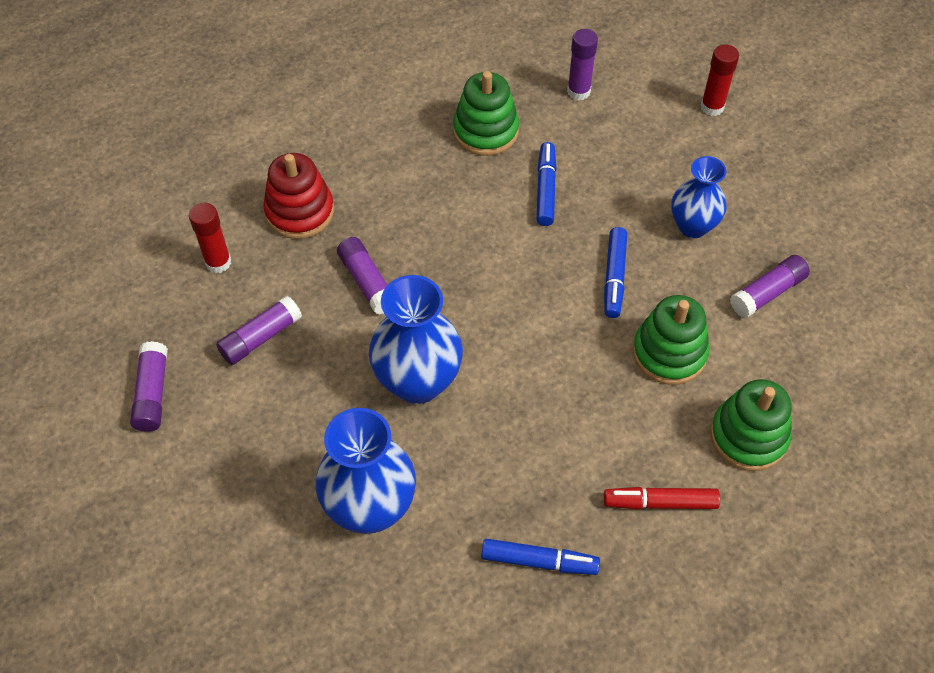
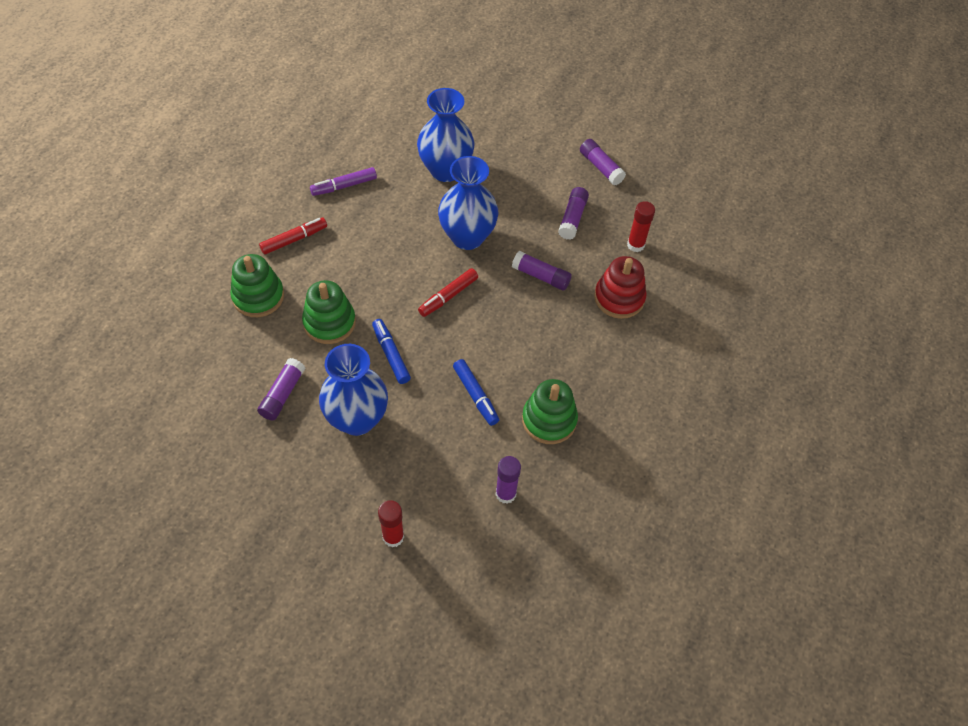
camera: 145 degrees right, 0 degrees up
blue marker [481,539,600,575] -> purple marker [310,167,377,196]
blue vase [671,156,727,238] -> blue vase [319,344,388,436], size x1.55
none -> red marker [418,268,478,317]

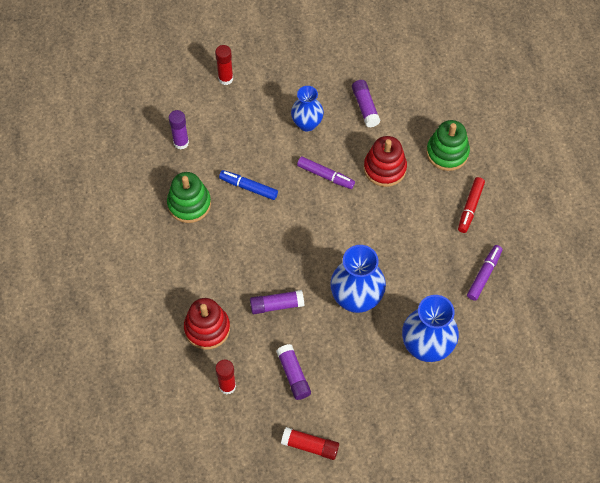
camera: 145 degrees right, 5 degrees up
green stacking toy [302,280,356,344] -> red stacking toy [364,136,407,187]
blue vase [319,344,388,436] -> blue vase [291,86,324,132], size x0.64
blue marker [372,319,411,384] -> purple marker [297,157,355,189]
red marker [418,268,478,317] -> none
purple glue stick [580,139,626,185] -> red glue stick [281,427,339,460]

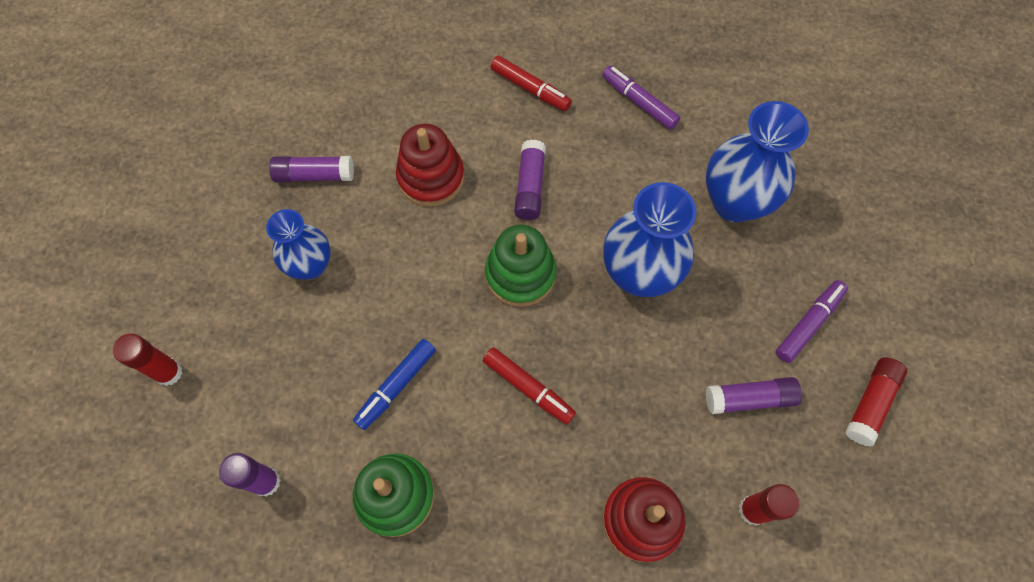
camera: 75 degrees left, 5 degrees up
purple glue stick [250,290,304,314] -> purple glue stick moved to [514,140,546,220]
purple marker [297,157,355,189] -> purple marker moved to [775,280,848,363]
green stacking toy [426,120,470,171] -> green stacking toy moved to [485,225,557,307]
none -> red marker [483,347,576,424]

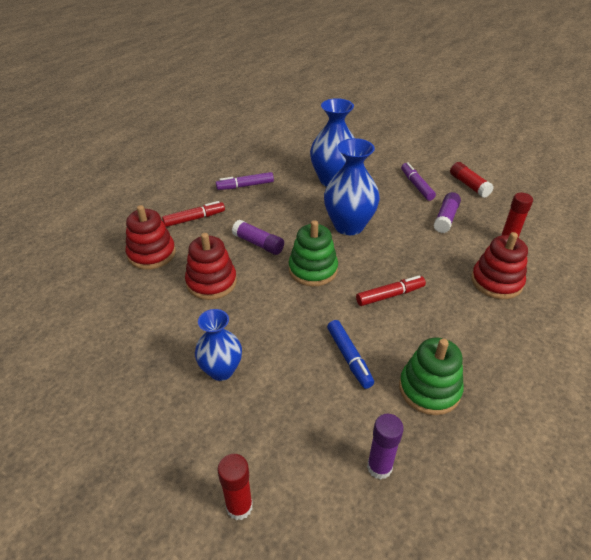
camera: 60 degrees left, 25 degrees down
purple glue stick [269,156,354,182] -> none
none -> red stacking toy [126,205,176,270]

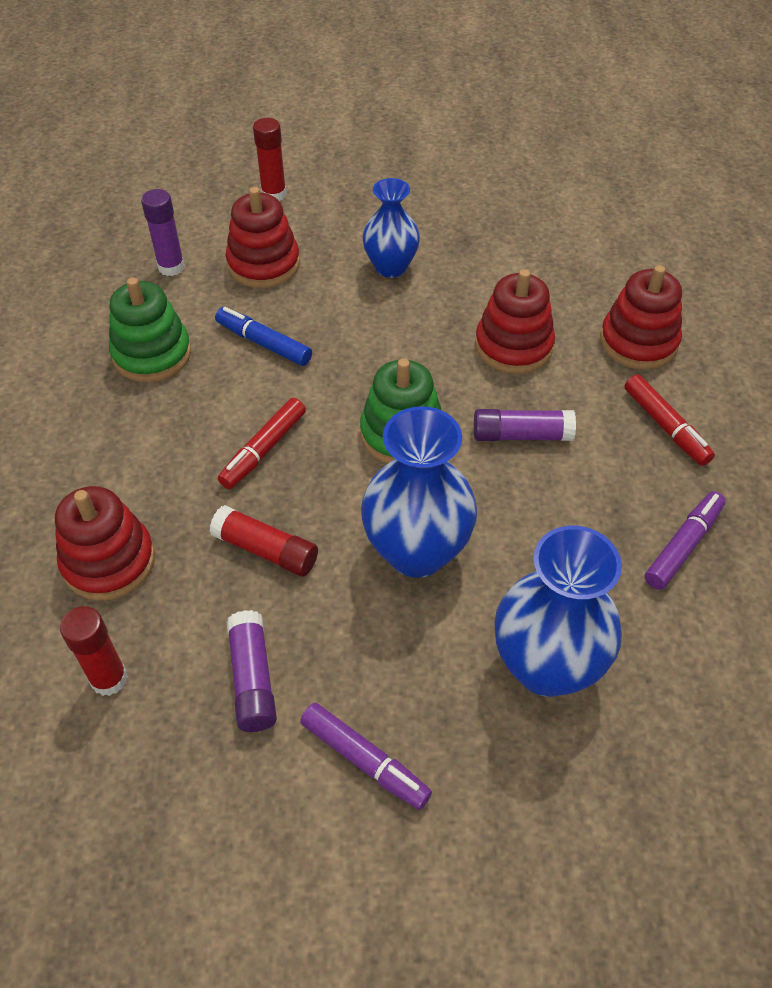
camera: 145 degrees right, 10 degrees up
red marker [162,201,225,227] -> red marker turned 60 degrees counterclockwise [625,375,715,466]
red glue stick [450,162,494,198] -> red glue stick moved to [209,505,318,576]
none -> red stacking toy [226,187,300,288]

